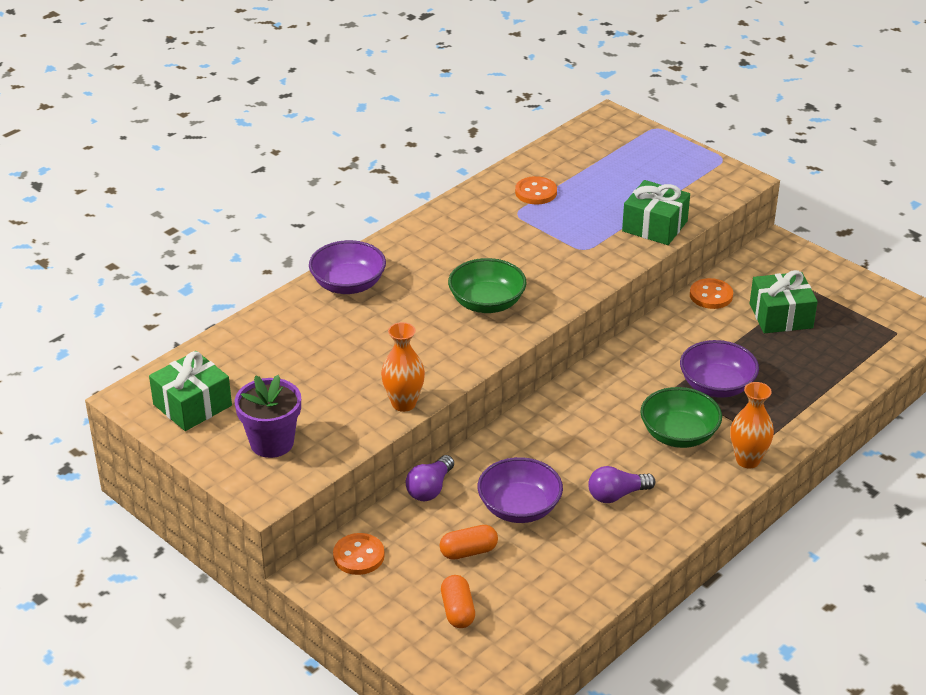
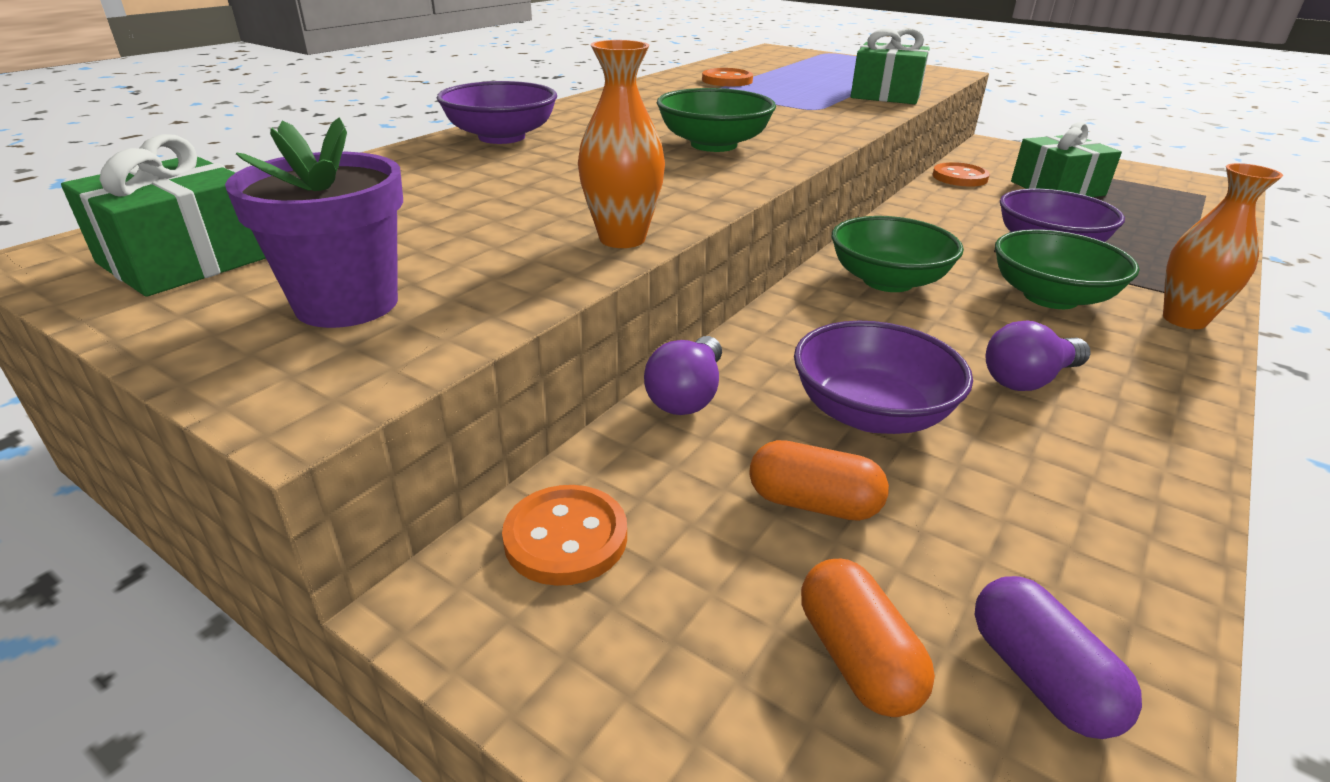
camera: 10 degrees left, 5 degrees down
orange capsule [440,525,498,560] -> orange capsule turned 45 degrees clockwise [749,440,889,521]
none -> green bowl [832,216,964,292]
none -> purple capsule [974,576,1142,739]

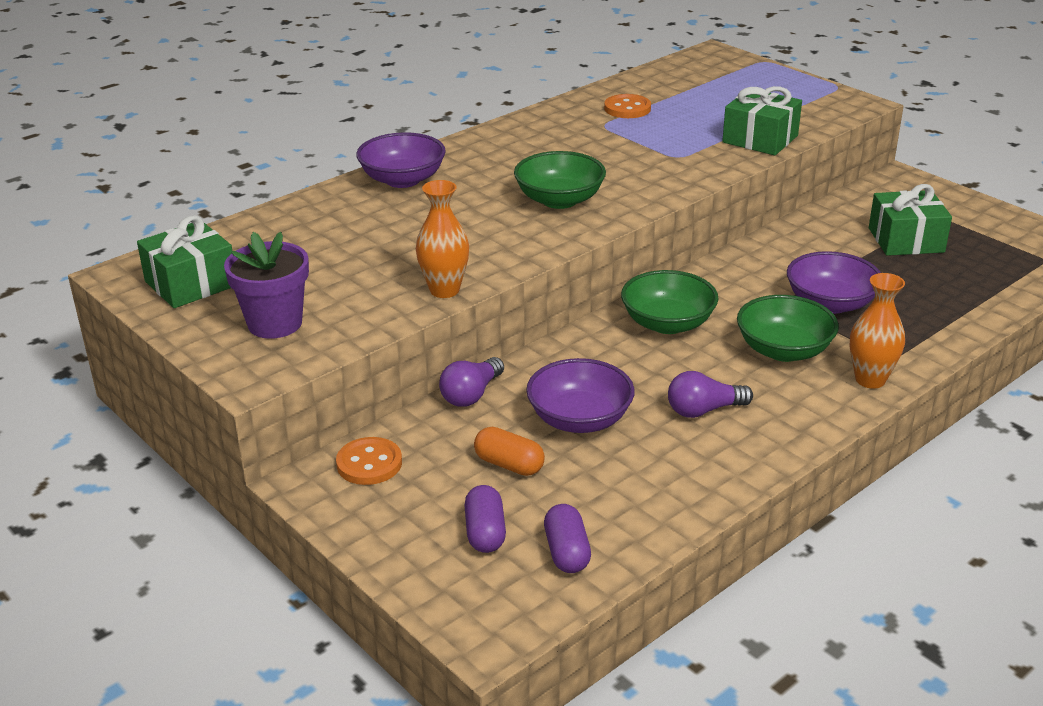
camera: 15 degrees right, 0 degrees up
orange capsule [801,559,935,717] -> purple capsule [464,485,506,553]
orange button [933,162,990,187] -> none

